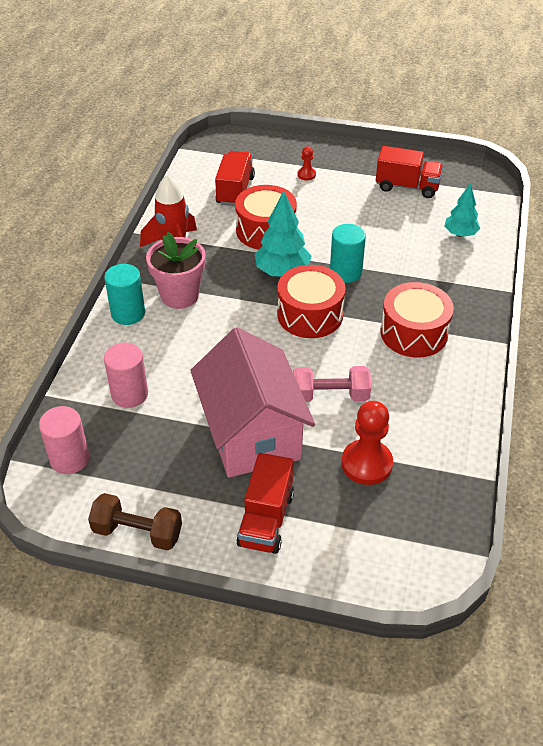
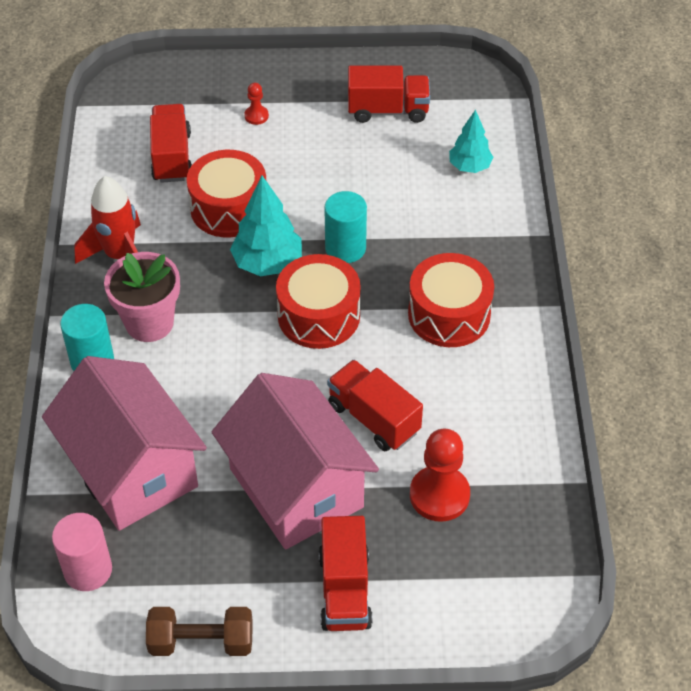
camera: 15 degrees left, 5 degrees up
pink cylinder [104,343,148,408] -> pink house [42,356,207,531]
pink dumbbell [293,366,371,402] -> red truck [327,360,423,451]

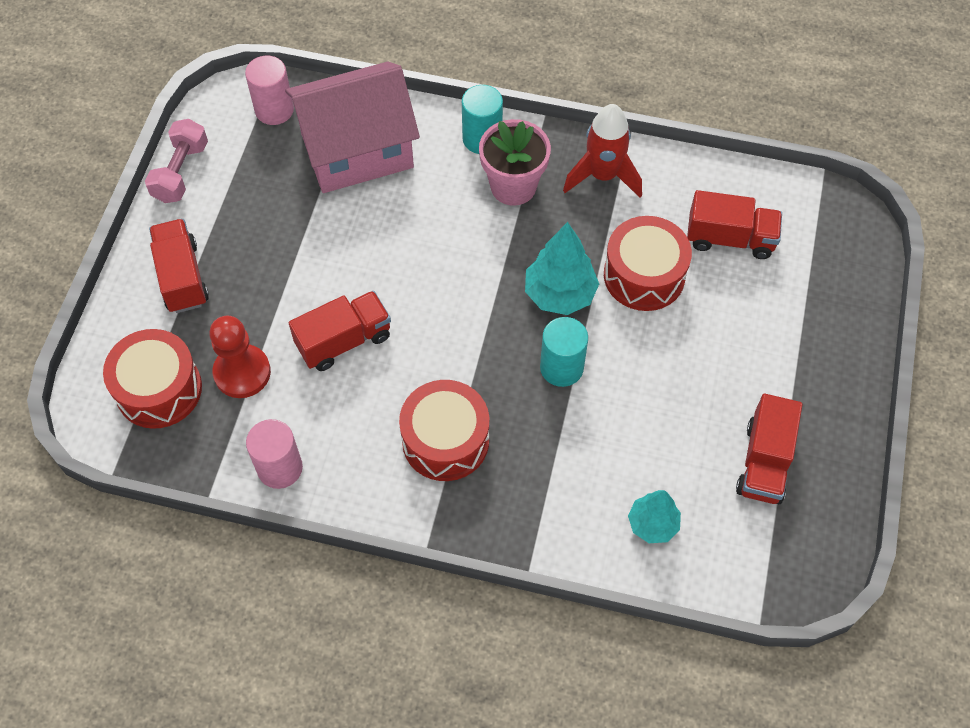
camera: 105 degrees right, 10 degrees up
brown dumbbell [146,607,252,656] -> pink dumbbell [145,119,208,203]
pink house [212,373,379,550] -> none
red pawn [244,83,269,125] -> none
red drum [276,254,361,349] -> red drum moved to [103,329,202,429]
red truck [319,516,373,631] -> red truck turned 60 degrees clockwise [149,219,209,313]
none -> pink cylinder [246,419,303,489]

